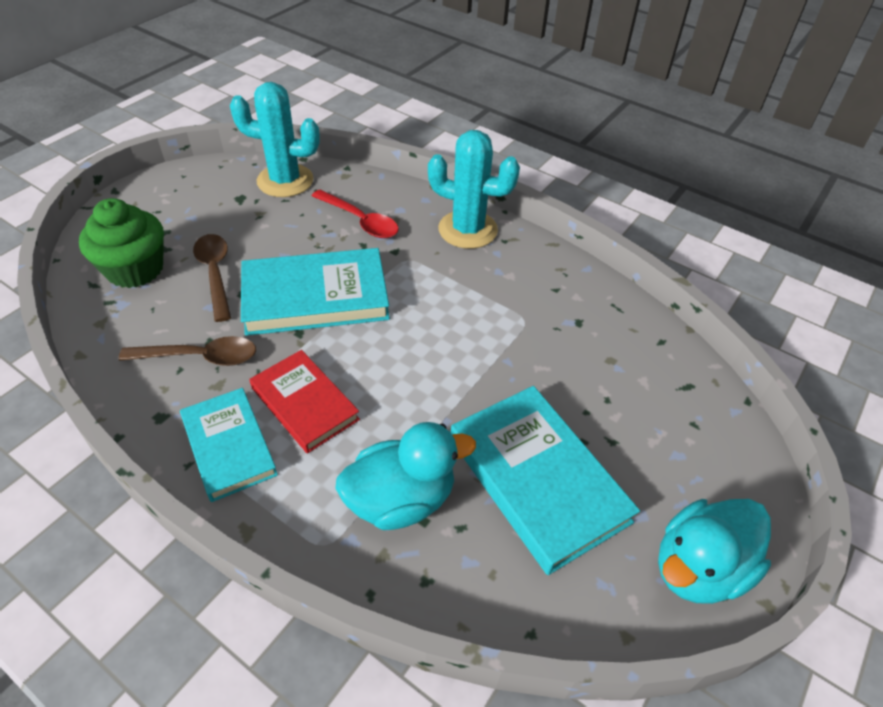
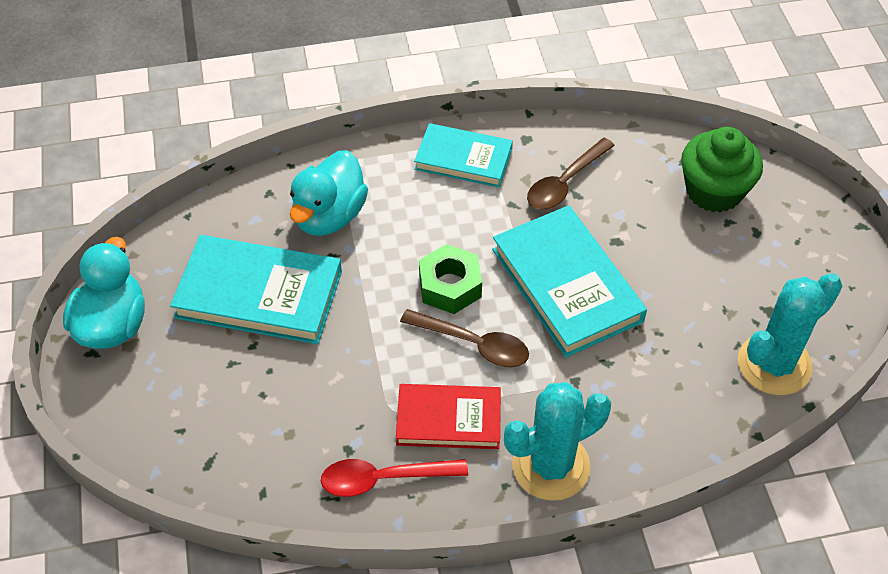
camera: 135 degrees right, 5 degrees up
brown spoon [193,234,231,322] -> brown spoon moved to [400,309,529,367]
turquoise book [241,248,390,336] -> turquoise book turned 60 degrees counterclockwise [492,205,647,357]
red book [249,350,360,454] -> red book moved to [396,384,501,449]
red spoon [312,190,399,238] -> red spoon moved to [321,459,468,497]
none -> green nut [419,244,482,314]

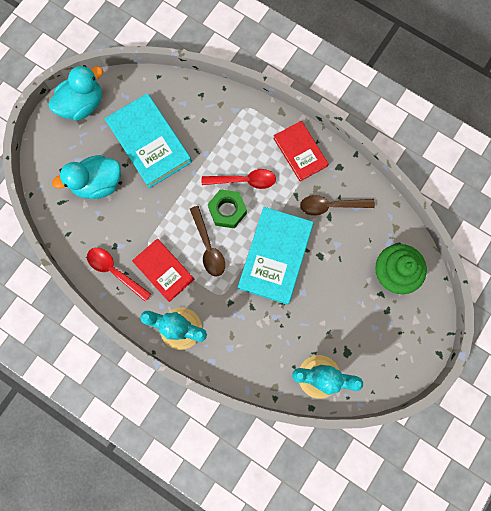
camera: 45 degrees right, 25 degrees up
turquoise duck [290,150,368,236] -> turquoise duck moved to [52,155,121,199]
turquoise book [414,123,513,187] -> red book [273,121,328,181]
none -> red spoon [202,169,276,189]

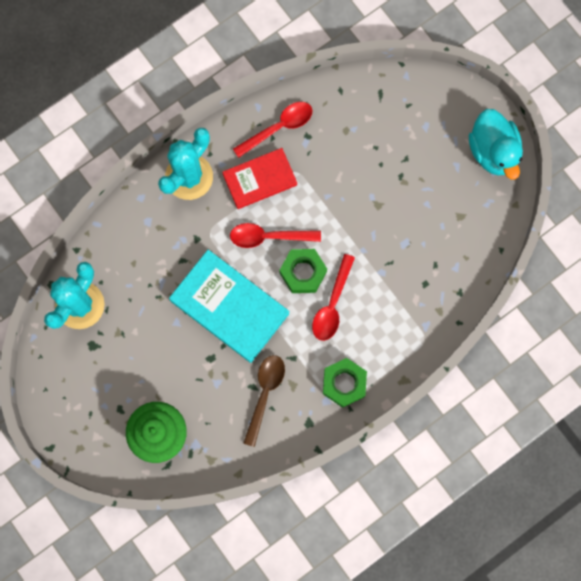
camera: 110 degrees right, 0 degrees up
turquoise duck [52,155,121,199] -> none
turquoise book [105,93,192,188] -> none
brown spoon [190,206,225,277] -> red spoon [230,223,321,248]
red book [273,121,328,181] -> green nut [323,358,367,408]

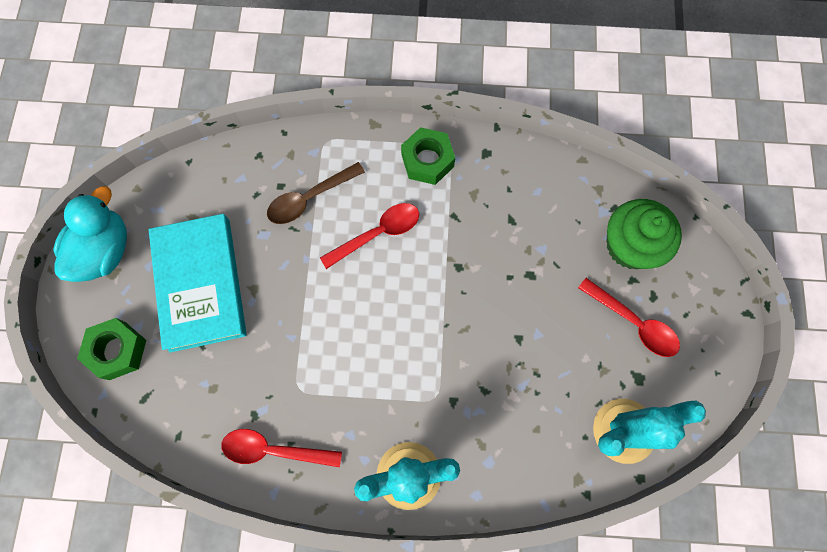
camera: 140 degrees left, 5 degrees down
turquoise book [169,250,289,363] -> turquoise book moved to [148,214,247,353]
red book [222,148,297,209] -> none
red spoon [230,223,321,248] -> red spoon moved to [578,278,680,357]
brown spoon [243,355,285,447] -> brown spoon moved to [267,162,365,224]
green nut [279,249,327,293] -> green nut moved to [77,318,146,380]

